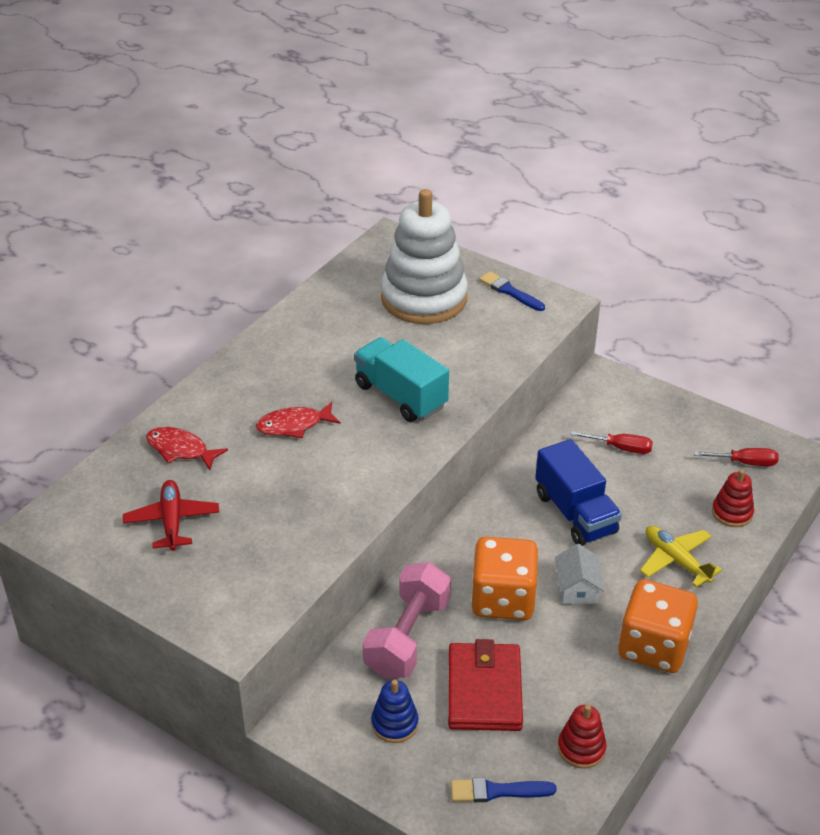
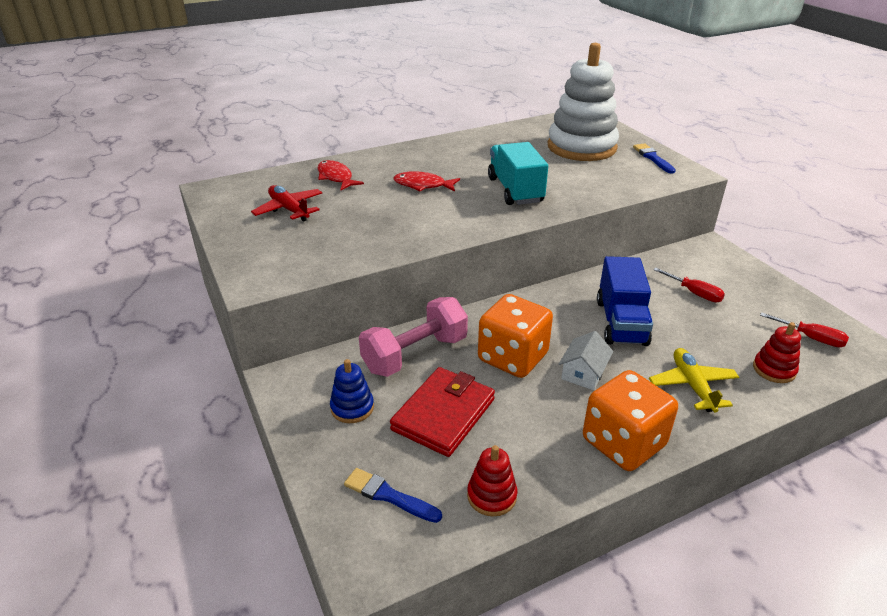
camera: 30 degrees right, 5 degrees down
red plane [123,480,219,551] -> red plane turned 60 degrees counterclockwise [251,185,322,222]

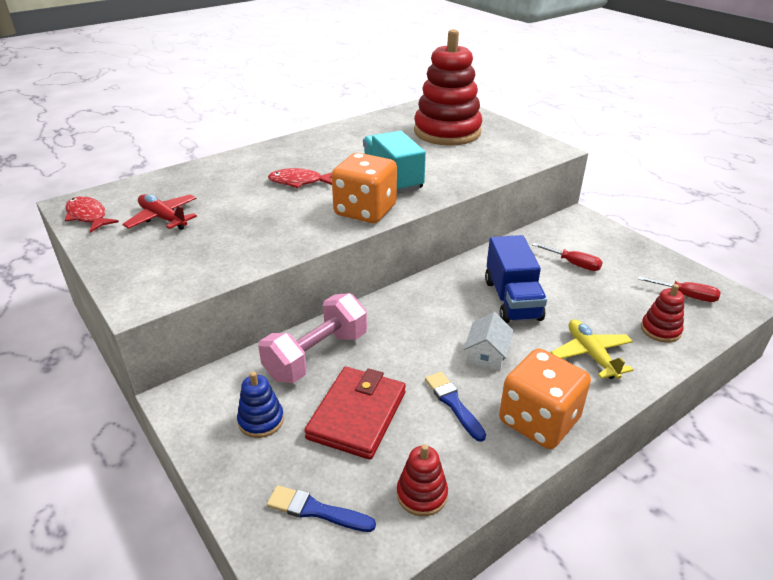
camera: 10 degrees left, 0 degrees up
red fish [317,160,364,190] -> red fish moved to [65,196,119,233]
orange dice [478,294,553,378] -> orange dice moved to [331,153,397,223]
white stacking toy [548,43,619,161] -> red stacking toy [414,29,482,146]
blue brush [633,143,676,174] -> blue brush moved to [425,372,486,442]

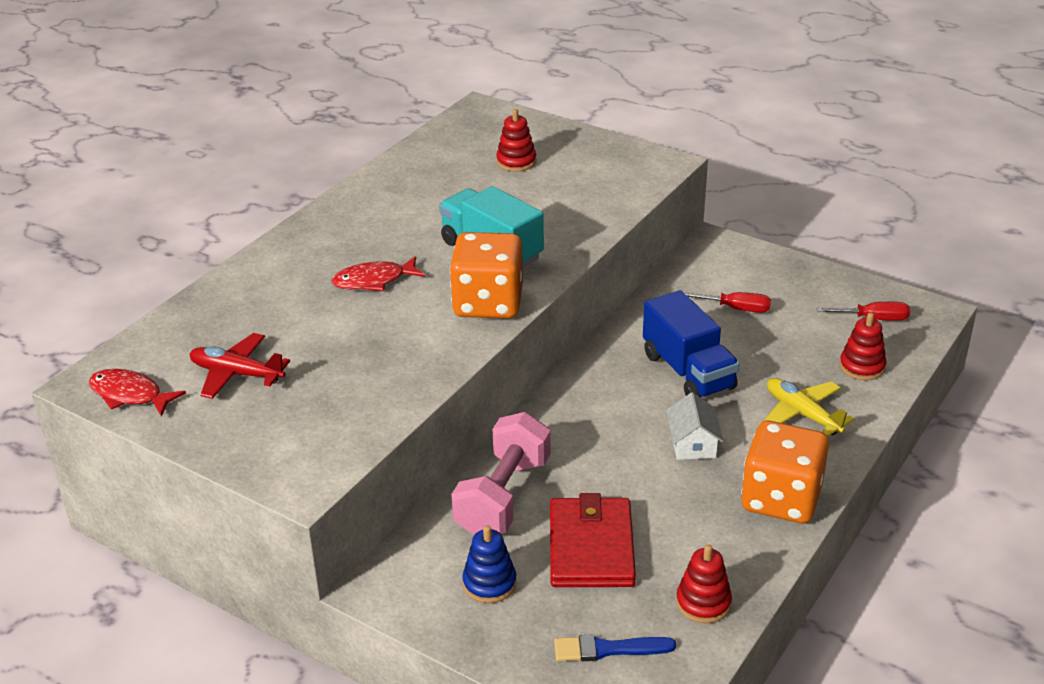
camera: 20 degrees left, 0 degrees up
red stacking toy [414,29,482,146] -> red stacking toy [496,109,536,172], size x0.43
blue brush [425,372,486,442] -> none

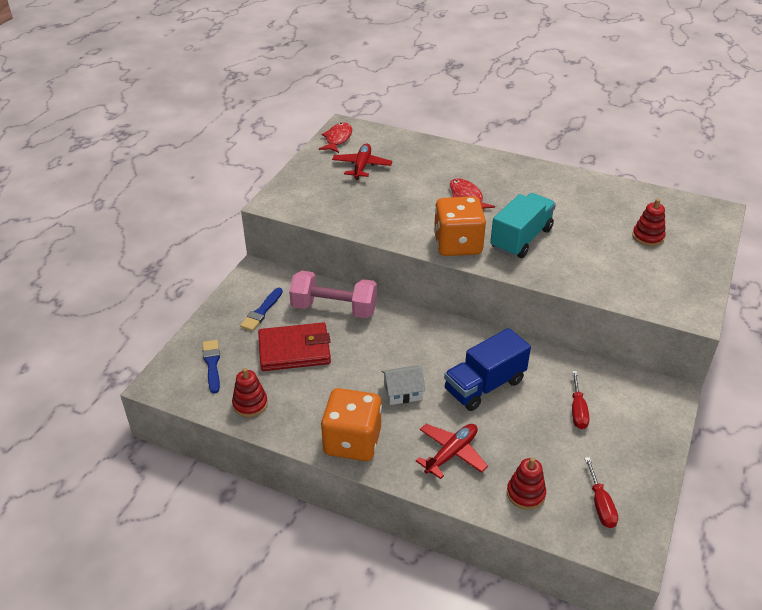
camera: 80 degrees right, 5 degrees up
blue stacking toy [462,525,517,603] -> blue brush [240,288,283,331]
yellow plane [763,378,854,437] -> red plane [416,424,488,479]

